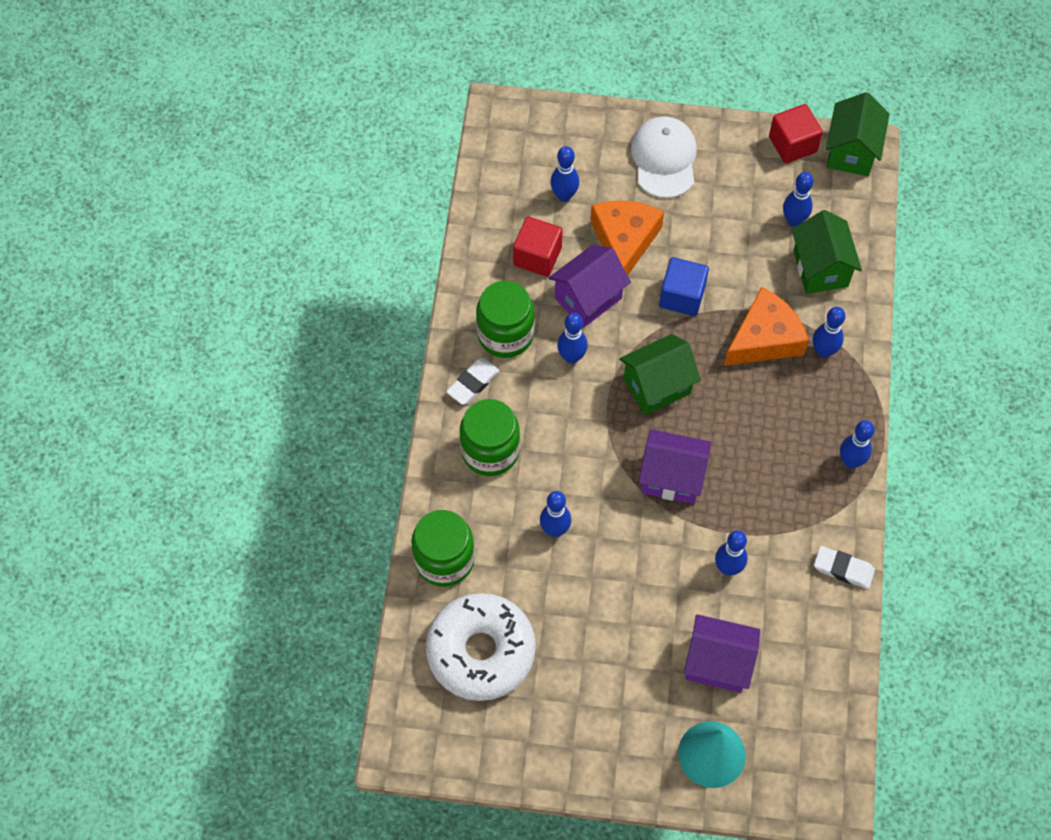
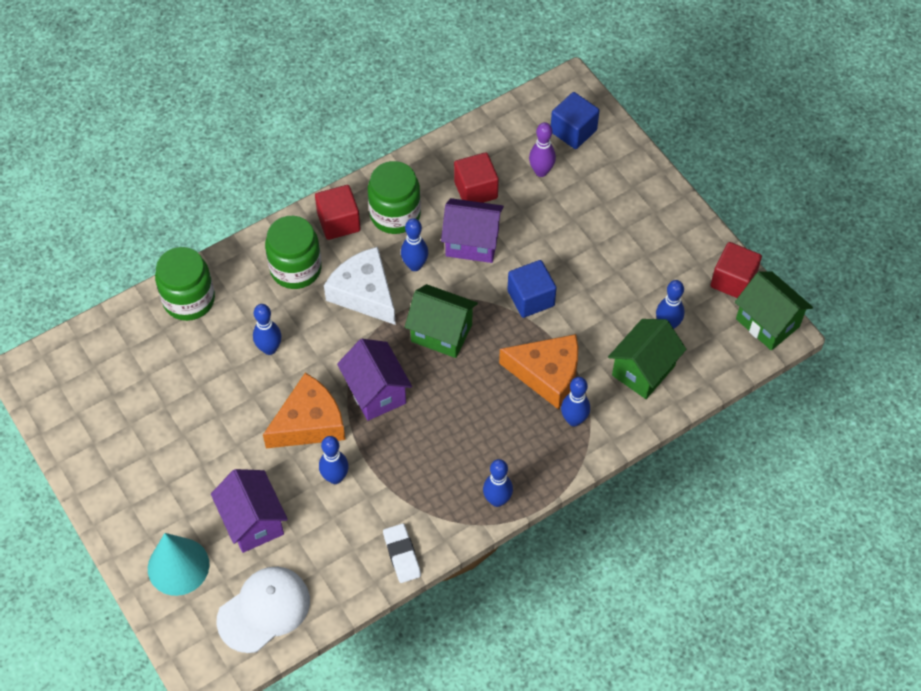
camera: 50 degrees right, 5 degrees down
white donut [426,593,536,701] -> none
white eraser [446,358,499,405] -> red cube [315,185,361,240]
blue bowling pin [551,146,579,202] -> purple bowling pin [529,122,556,177]
orange cheese [590,201,664,275] -> orange cheese moved to [263,373,345,448]
white cap [631,116,697,198] -> white cap moved to [216,567,310,653]
green house [826,92,890,176] -> green house turned 75 degrees clockwise [735,271,813,351]
none -> white cheese [324,247,396,325]
none -> blue cube [551,92,599,149]

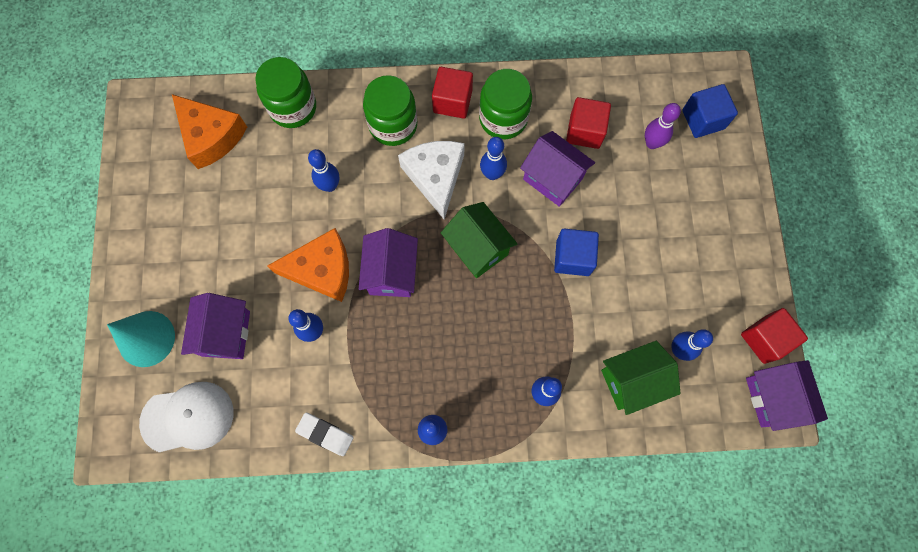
camera: 30 degrees right, 15 degrees up
white eraser [383,524,421,583] -> white eraser turned 75 degrees counterclockwise [295,413,354,456]
orange cheese [499,334,578,409] -> orange cheese moved to [172,94,247,169]
green house [735,271,813,351] -> purple house [746,360,828,431]

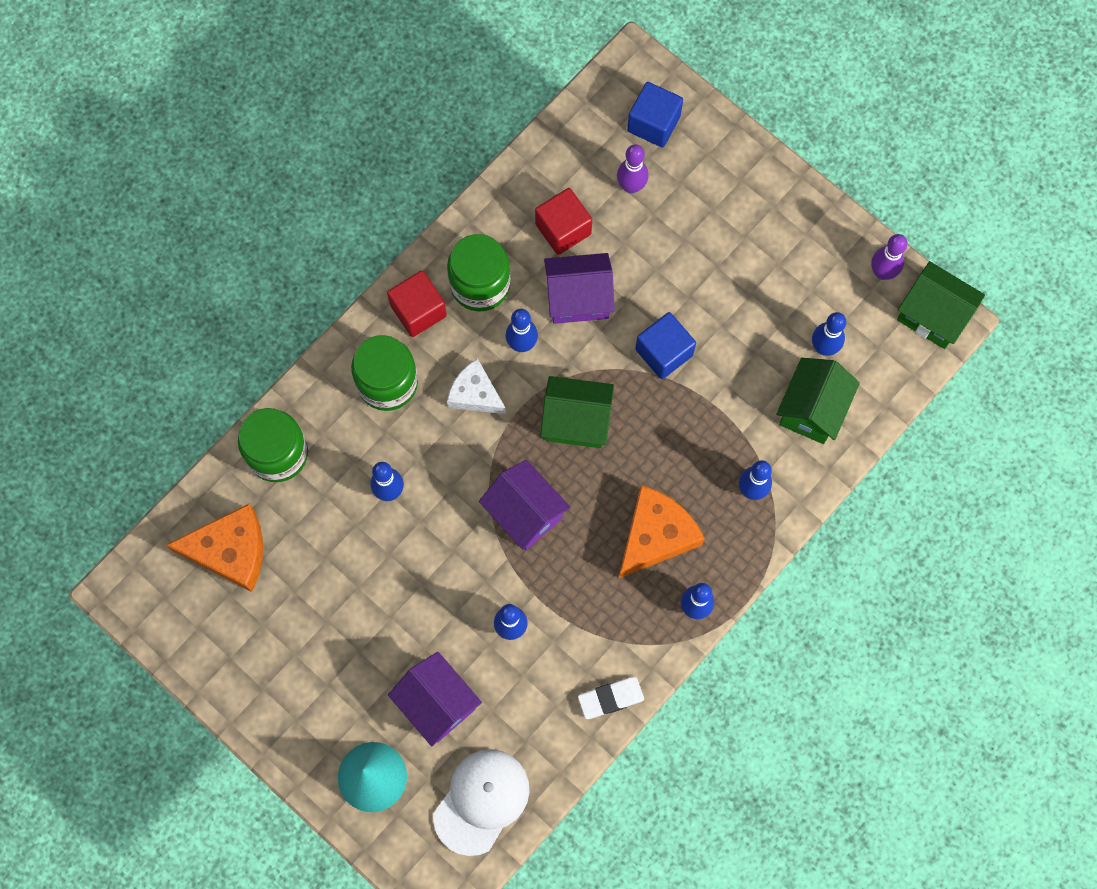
camera: 45 degrees left, 0 degrees up
orange cheese [267,228,349,302] -> orange cheese moved to [619,485,705,578]
white cheese [398,141,465,219] -> white cheese [447,359,506,414], size x0.66
red cube [741,308,808,364] -> purple bowling pin [871,234,908,280]
purple house [746,360,828,431] -> green house [897,261,985,349]

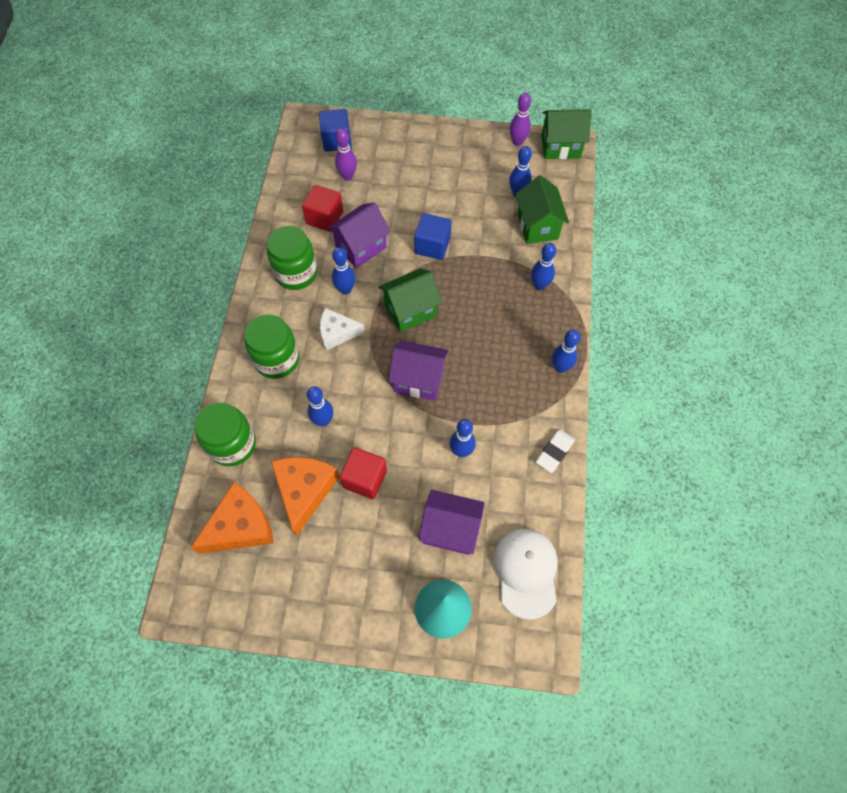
camera: 35 degrees left, 10 degrees down
red cube [387,271,447,337] -> red cube moved to [339,447,387,499]
orange cheese [619,485,705,578] -> orange cheese moved to [271,457,340,536]

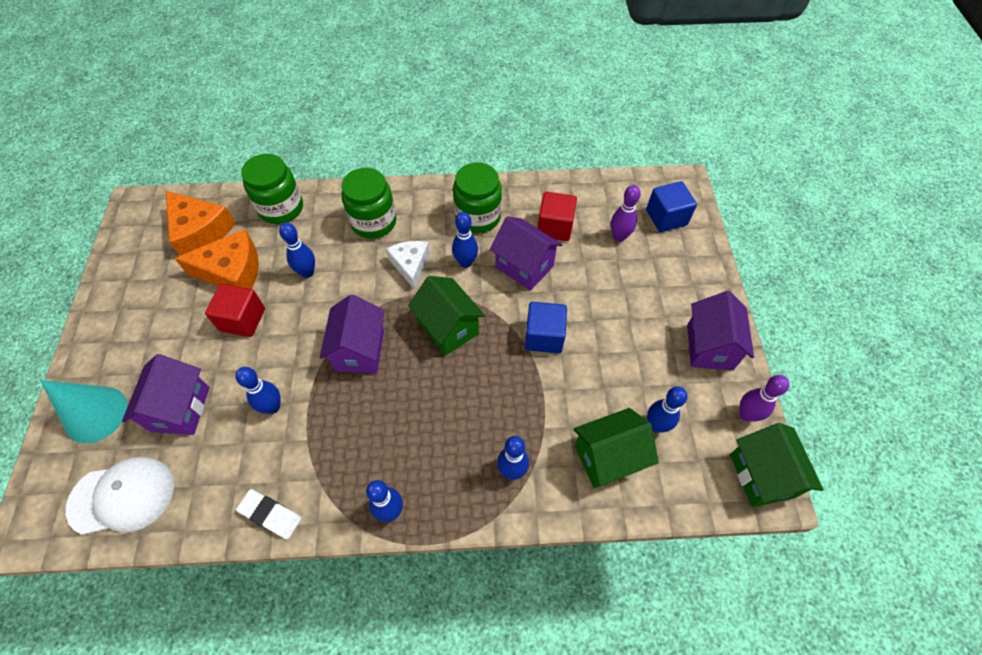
camera: 80 degrees right, 5 degrees down
none -> purple house [687,291,754,370]

